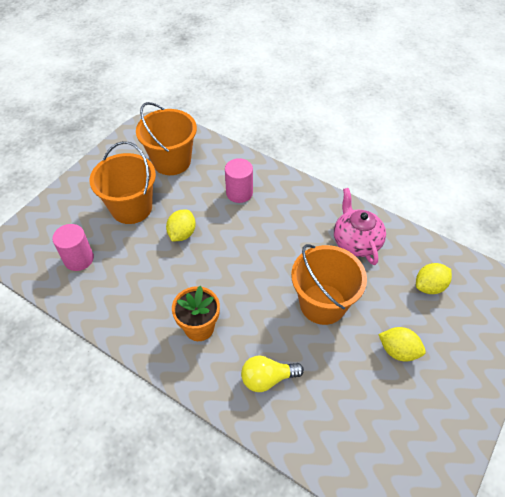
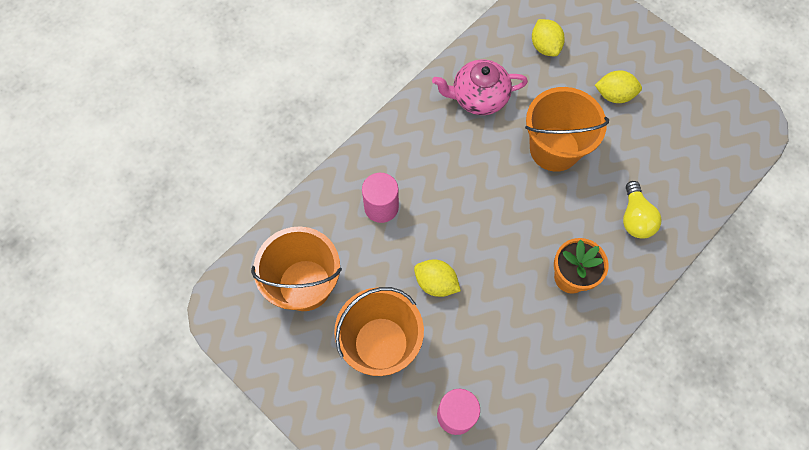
camera: 80 degrees left, 15 degrees up
yellow lemon [378,327,426,361] -> yellow lemon turned 60 degrees clockwise [595,71,642,103]

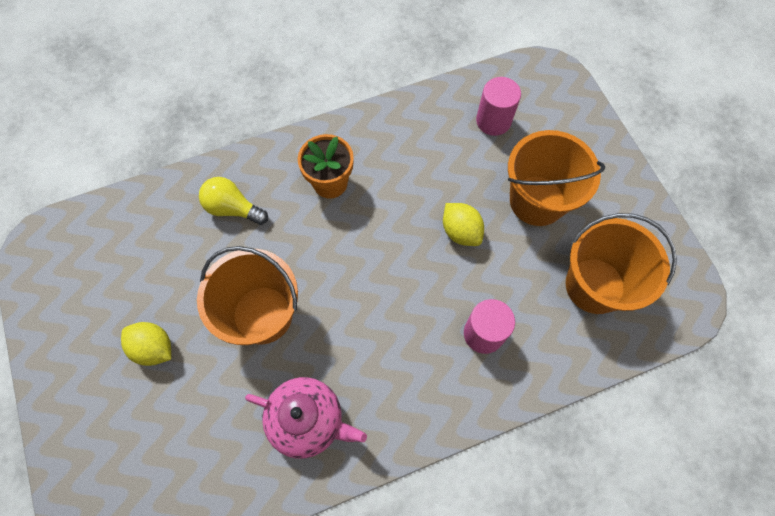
camera: 155 degrees left, 0 degrees up
yellow lemon [532,19,565,56] -> none
yellow light bulb [623,181,662,239] -> yellow light bulb turned 90 degrees counterclockwise [199,177,268,225]

